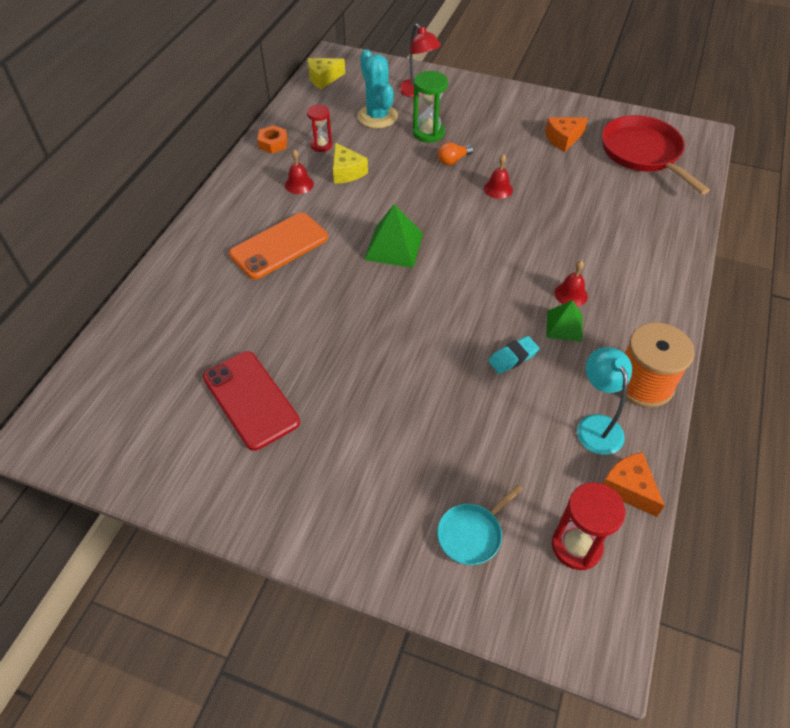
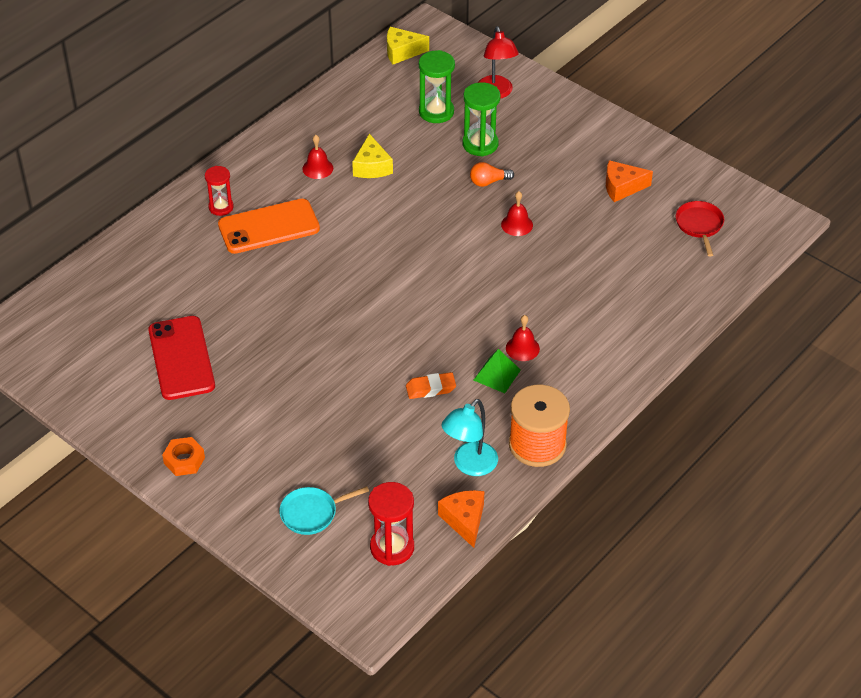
camera: 20 degrees right, 5 degrees down
orange nut [257,125,288,154] -> orange nut moved to [162,437,205,476]
red hourglass [307,105,332,152] -> red hourglass moved to [205,166,234,216]
turquoise cactus [357,49,398,128] -> green hourglass [419,50,455,123]
green pyramid [364,204,423,268] -> none
turquoise eraser [488,336,540,374] -> orange eraser [406,372,456,399]
turquoise lamp [577,347,632,455] -> turquoise lamp turned 150 degrees counterclockwise [441,399,498,476]
red pan [602,115,710,194] -> red pan [676,201,724,256], size x0.52

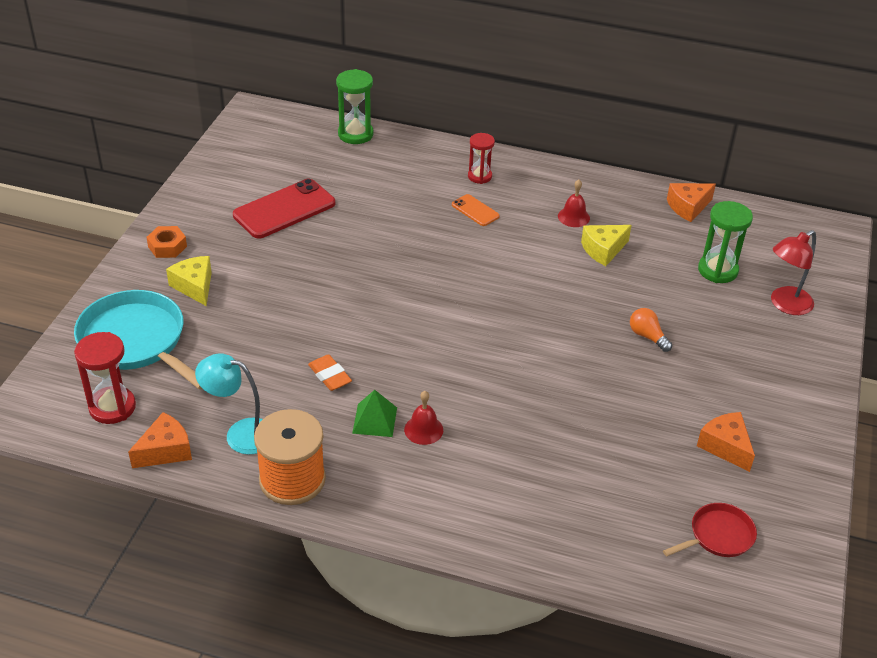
camera: 65 degrees right, 5 degrees down
orange phone [218,199,320,254] -> orange phone [452,194,500,226], size x0.50
turquoise pan [279,486,369,535] -> turquoise pan [74,290,202,390], size x1.91
yellow cheese [387,27,429,64] -> yellow cheese moved to [166,256,212,306]
green hourglass [462,82,500,157] -> green hourglass moved to [336,69,374,144]
red bell [501,191,533,236] -> none
none -> orange cheese [667,183,716,222]

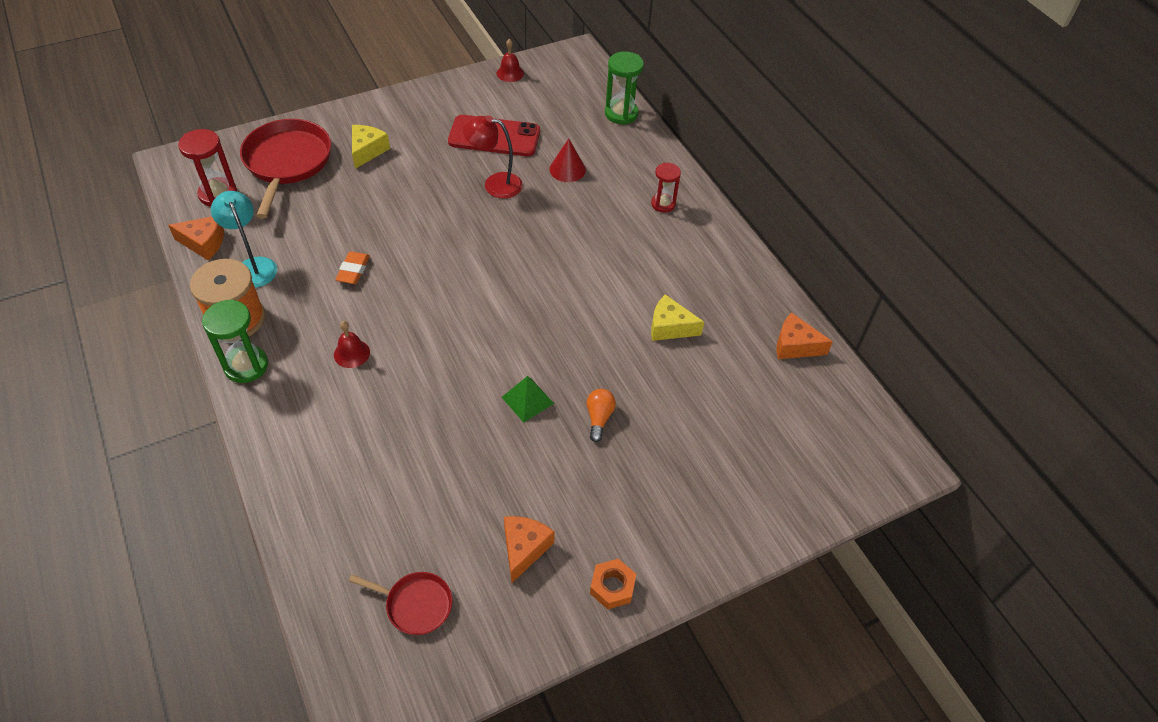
camera: 45 degrees right, 10 degrees up
turquoise pan [74,290,202,390] -> red pan [240,119,331,218]
orange nut [146,226,187,258] -> orange nut moved to [590,559,636,609]
green pyramid [352,390,397,437] -> green pyramid moved to [502,376,554,423]
orange phone [452,194,500,226] -> none
red bell [558,180,590,227] -> red bell moved to [496,39,524,82]
green hourglass [698,201,753,283] -> green hourglass moved to [202,299,268,383]
red lamp [771,230,816,315] -> red lamp moved to [463,115,523,198]
none -> red cone [549,139,586,182]

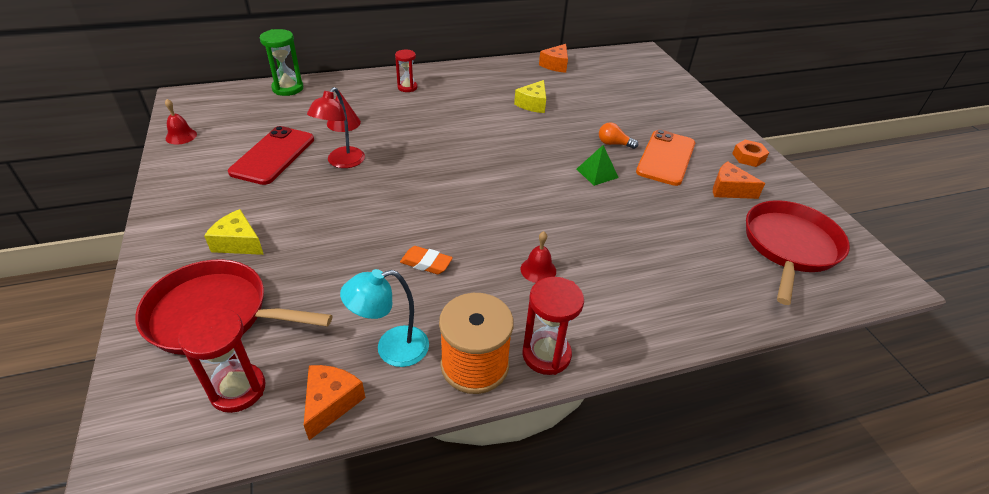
camera: 80 degrees left, 10 degrees down
green hourglass [202,299,268,383] -> red hourglass [522,277,584,375]
red pan [349,572,452,635] -> red pan [746,200,850,305], size x1.91
none -> orange phone [636,130,695,186]

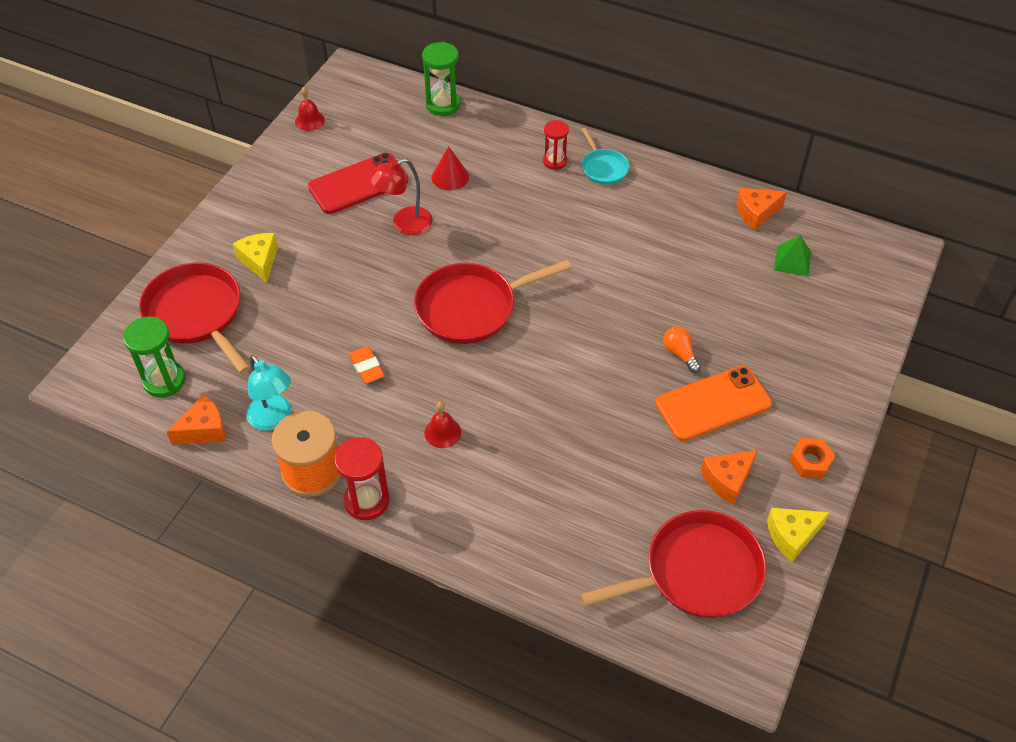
camera: 45 degrees right, 10 degrees up
red hourglass [178,307,265,413] -> green hourglass [123,317,186,397]
turquoise lamp [340,269,429,367] -> turquoise lamp turned 150 degrees counterclockwise [246,355,291,431]
yellow cheese [514,80,546,113] -> yellow cheese moved to [767,508,830,562]
green pyramid [577,145,619,186] -> green pyramid moved to [774,235,811,276]
orange cheese [713,161,765,199] -> orange cheese turned 105 degrees counterclockwise [701,450,758,505]
none -> red pan [414,260,571,344]
none -> turquoise pan [582,128,629,185]

